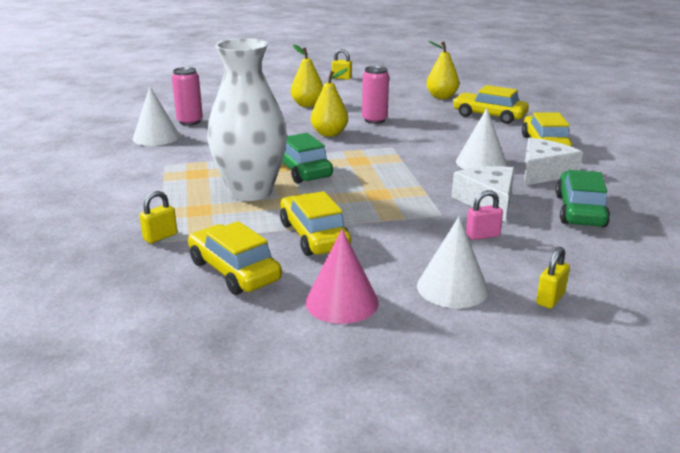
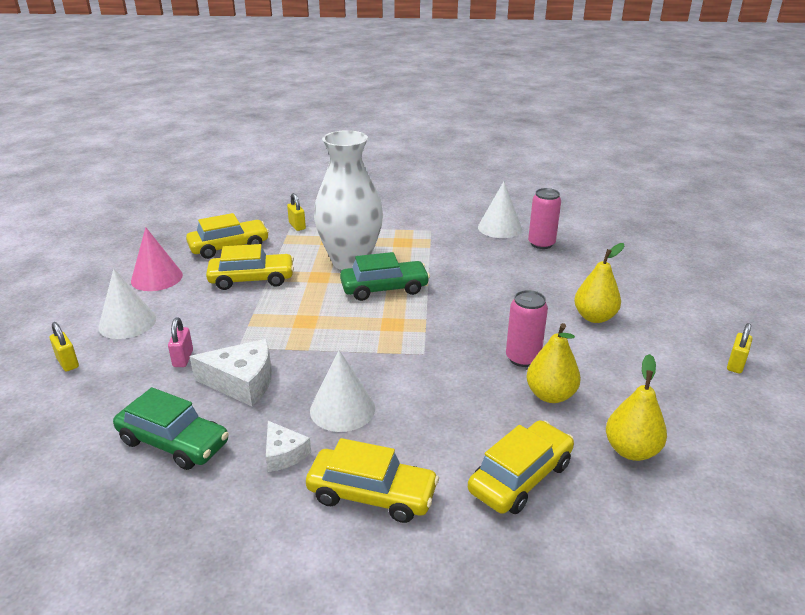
camera: 105 degrees right, 5 degrees up
yellow pear [311,68,348,137] -> yellow pear moved to [526,323,581,403]
white cheese [524,138,583,186] -> white cheese [266,421,311,472], size x0.59

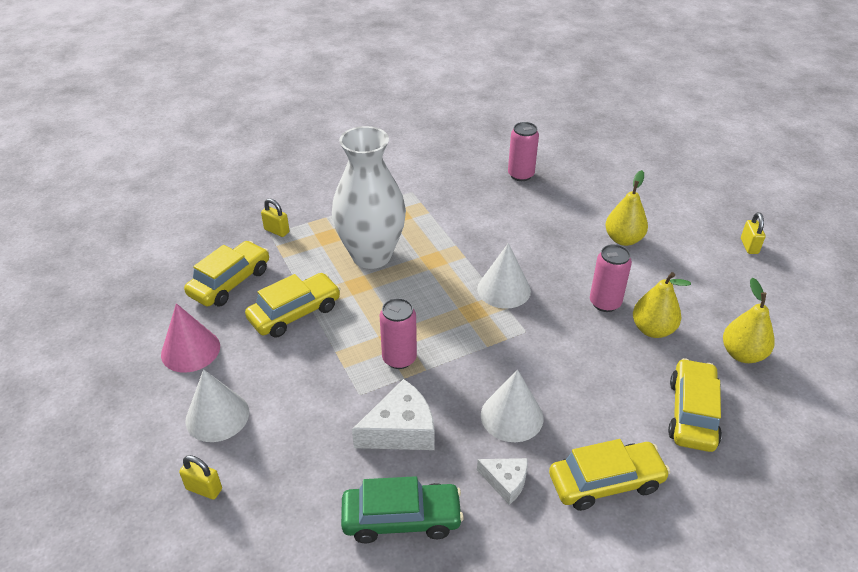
camera: 30 degrees left, 10 degrees up
pink padlock [168,317,193,367] -> none
green car [340,252,430,301] -> none
white cone [478,182,522,238] -> white cone moved to [477,243,531,309]
none -> pink can [379,298,417,369]

